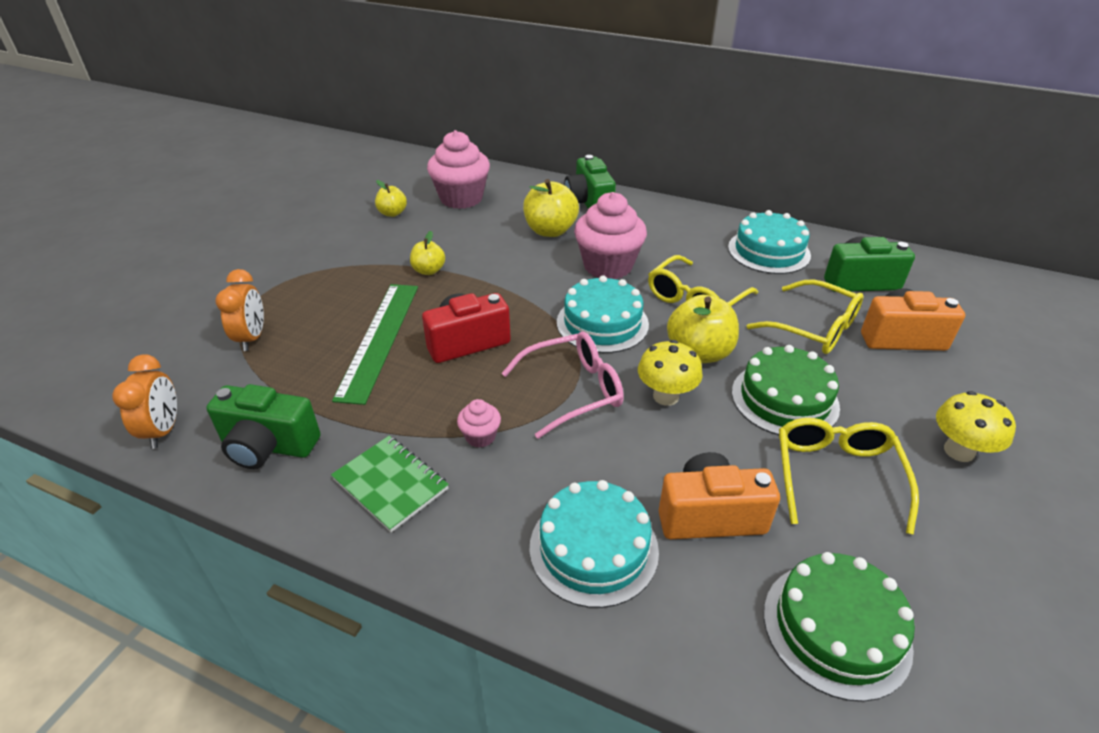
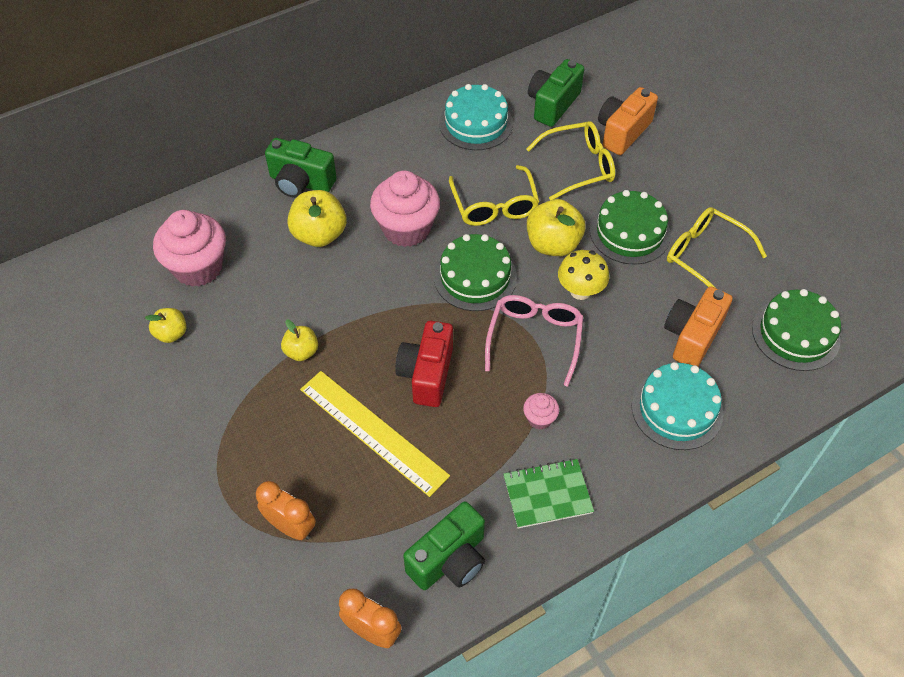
camera: 55 degrees left, 15 degrees up
green ruler [332,284,418,405] -> yellow ruler [300,371,450,497]
turquoise cake [557,275,649,353] -> green cake [434,234,517,311]
yellow mushroom [936,391,1016,462] -> none

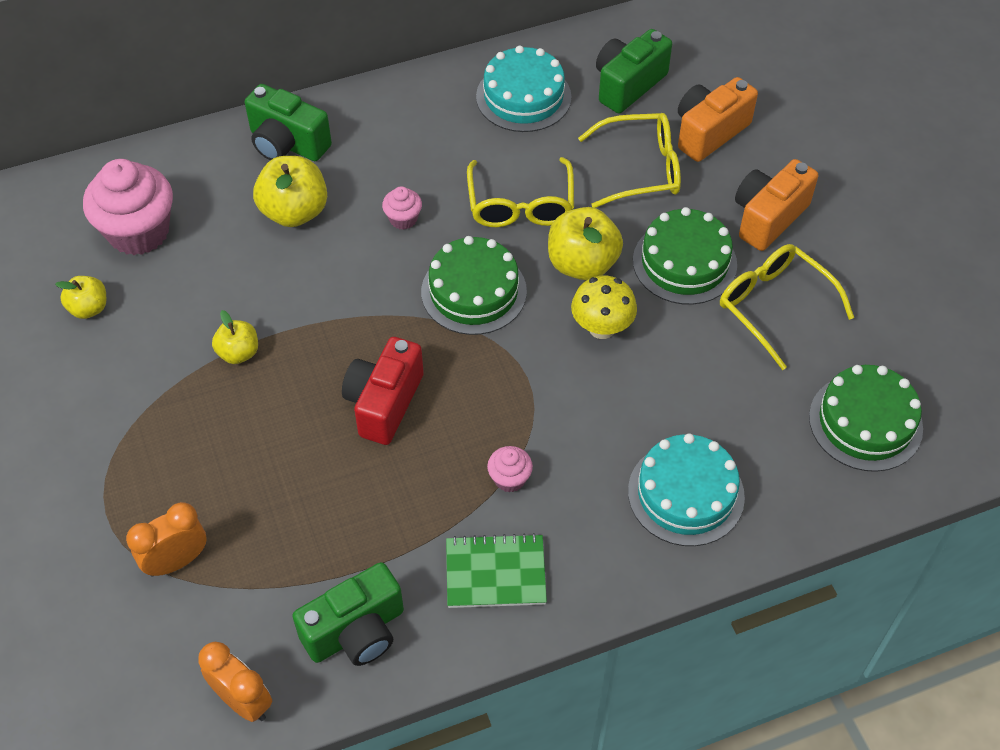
camera: 10 degrees right, 0 degrees up
orange clock [256,481,316,540] -> orange clock turned 75 degrees counterclockwise [126,502,207,577]
yellow ruler [300,371,450,497] -> none
pink cupcake [370,171,440,247] -> pink cupcake [382,186,422,230], size x0.46
pink glasses [485,295,583,387] -> none
orange camera [664,286,733,366] -> orange camera moved to [735,159,818,251]

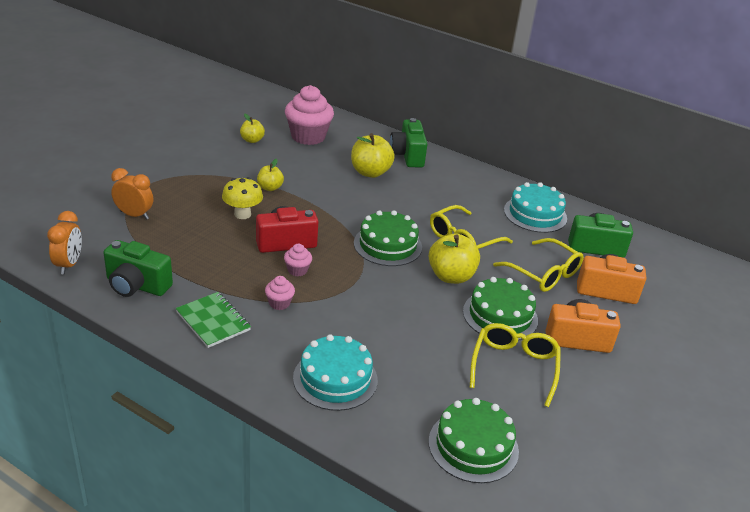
camera: 50 degrees right, 20 degrees down
pink cupcake [382,186,422,230] -> pink cupcake moved to [284,244,312,276]
yellow mushroom [571,276,637,339] -> yellow mushroom moved to [222,177,263,219]

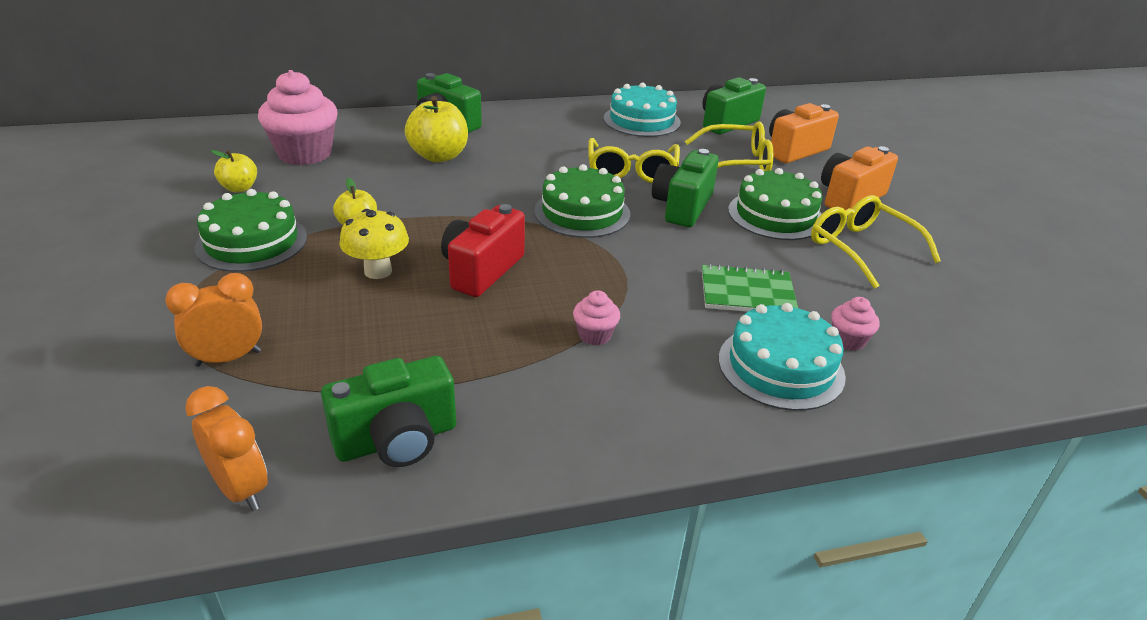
camera: 45 degrees left, 0 degrees up
green notebook [176,292,251,348] -> green notebook moved to [702,264,798,312]
pink cupcake [284,244,312,276] -> pink cupcake moved to [831,297,880,351]
green cake [428,398,519,483] -> green cake moved to [194,189,307,272]
yellow apple [429,234,480,284] -> green camera [652,149,719,227]

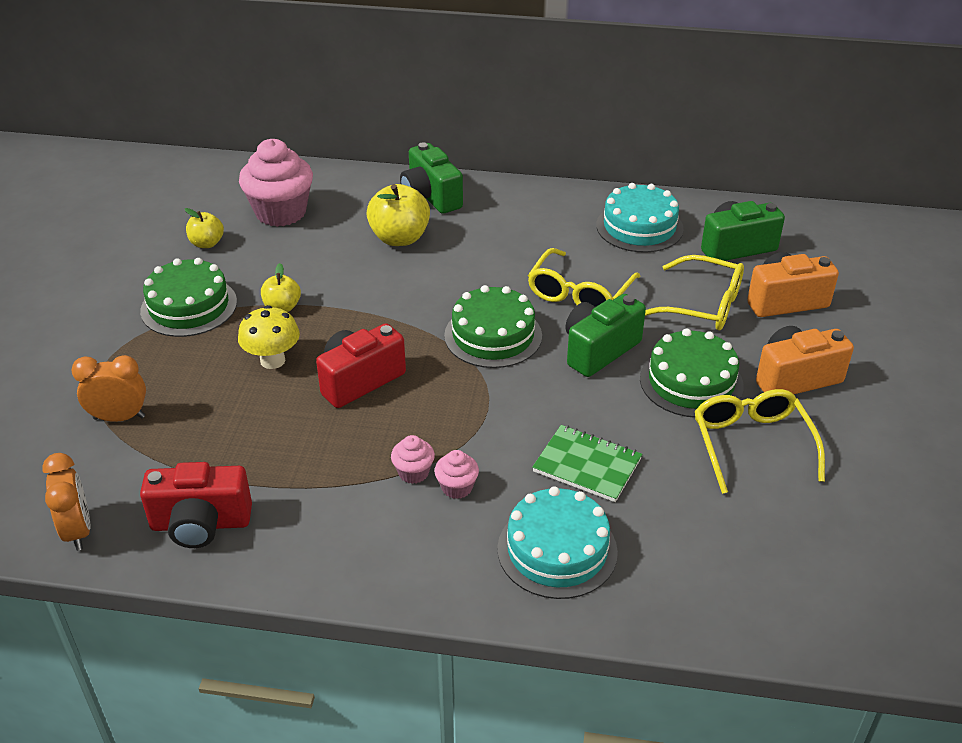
camera: 25 degrees right, 5 degrees up
green camera [321,356,456,467] -> red camera [140,462,252,548]
pink cupcake [831,297,880,351] -> pink cupcake moved to [435,450,479,499]

